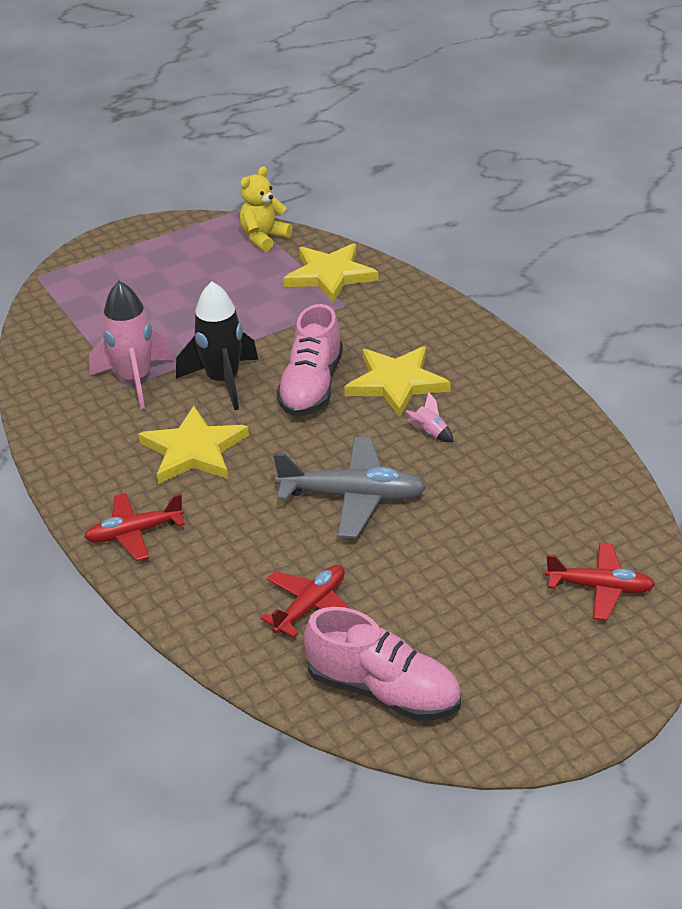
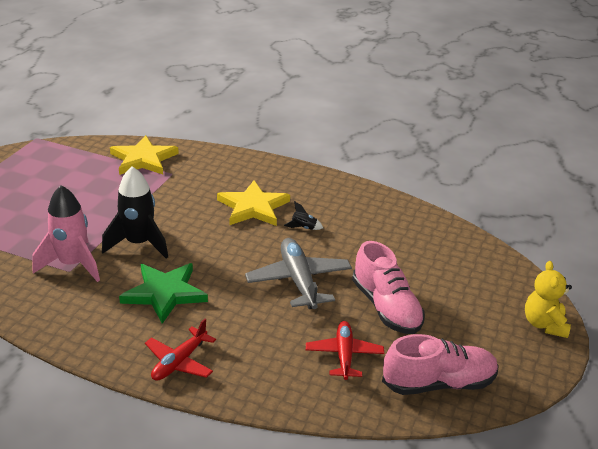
camera: 40 degrees left, 5 degrees down
yellow star [138,406,249,484] -> green star [119,263,208,324]
yellow teddy bear [240,167,293,252] -> yellow teddy bear moved to [525,261,572,338]
grey plane [273,437,426,538] -> grey plane turned 75 degrees counterclockwise [245,238,352,309]
pink shoe [276,304,343,417] -> pink shoe moved to [352,241,425,334]
pink rocket [406,392,453,442] -> black rocket [284,201,323,230]
red plane [545,543,655,620] -> none

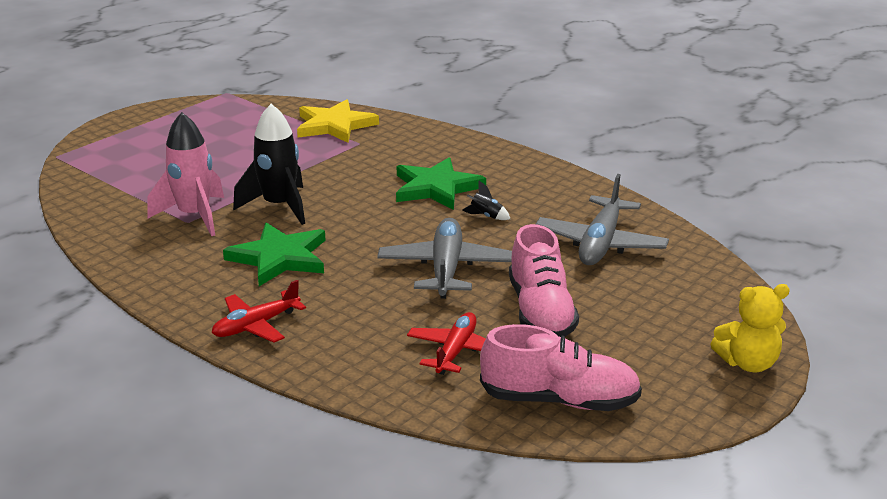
camera: 20 degrees right, 5 degrees down
yellow star [217,181,290,226] -> green star [396,157,486,210]
yellow teddy bear [525,261,572,338] -> yellow teddy bear turned 120 degrees counterclockwise [711,284,790,372]
none -> grey plane [536,174,669,265]

